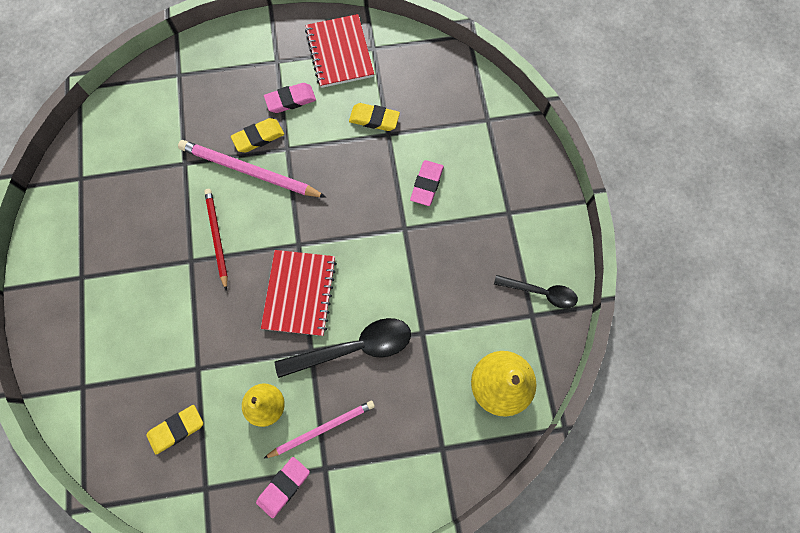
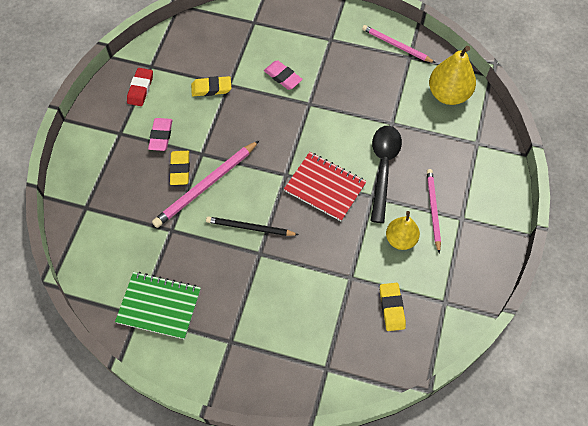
camera: 65 degrees left, 10 degrees down
red pencil [204,189,228,291] -> black pencil [206,217,299,236]
pink eraser [256,457,310,518] -> none
red notebook [305,14,374,88] -> red eraser [127,68,153,106]
yellow eraser [349,103,400,131] -> yellow eraser turned 45 degrees clockwise [191,76,231,96]
black spoon [494,275,578,309] -> pink pencil [362,25,435,63]
none -> green notebook [115,272,201,340]

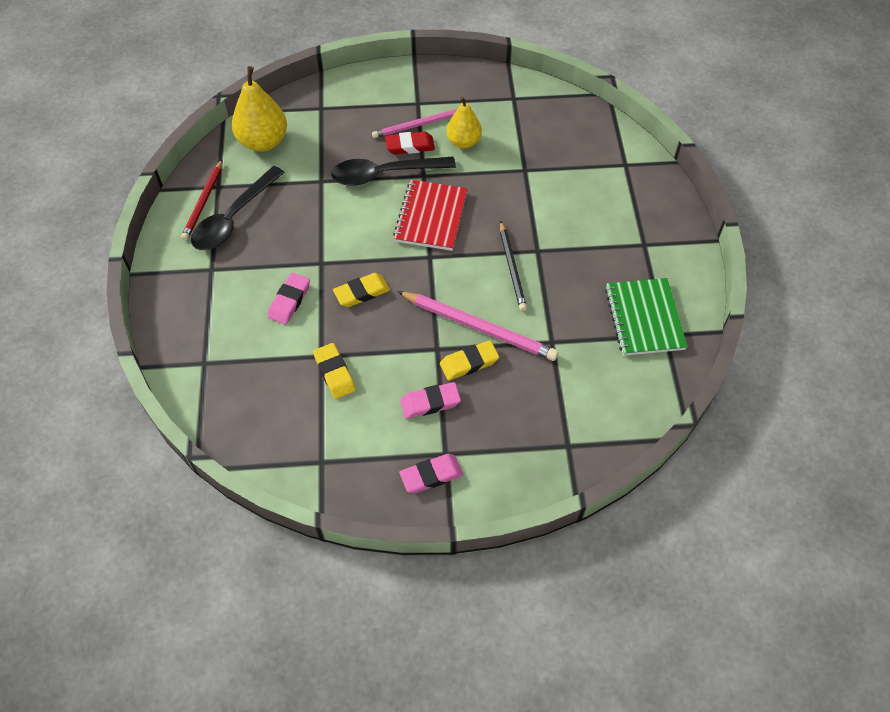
camera: 110 degrees left, 5 degrees down
red eraser [127,68,153,106] -> red eraser moved to [385,131,435,154]
pink pencil [362,25,435,63] -> red pencil [181,159,223,240]
yellow eraser [380,283,406,331] -> yellow eraser moved to [333,273,390,307]
none -> black spoon [191,166,285,250]
none -> pink eraser [399,454,463,493]

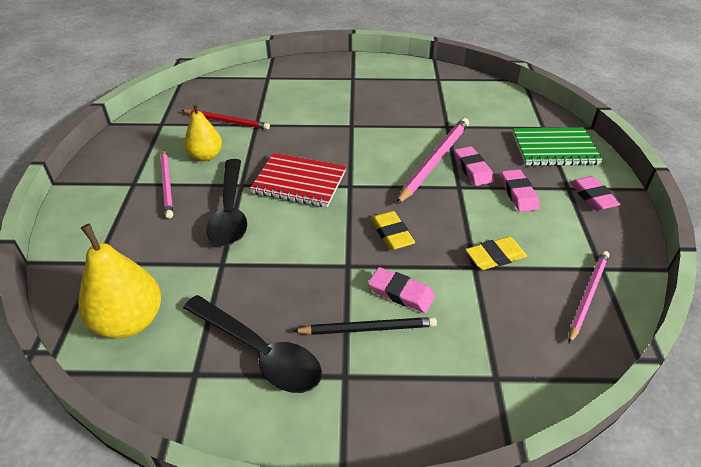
camera: 85 degrees left, 15 degrees down
red pencil [181,159,223,240] -> red pencil moved to [181,109,270,130]
red eraser [385,131,435,154] -> none
yellow eraser [440,340,499,381] -> pink eraser [454,146,494,186]
black pencil [500,221,527,311] -> black pencil moved to [293,317,437,335]
green notebook [605,278,688,356] -> green notebook moved to [513,127,603,166]
none -> pink pencil [568,251,609,344]

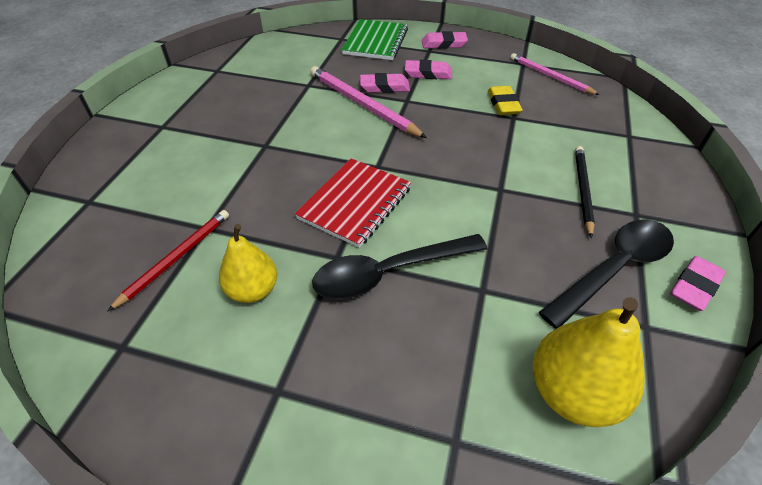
camera: 75 degrees left, 5 degrees up
pink pencil [161,149,173,218] -> none
black spoon [206,159,247,246] -> black spoon turned 150 degrees clockwise [312,234,488,299]
pink eraser [368,267,435,313] -> pink eraser moved to [670,256,726,311]
yellow eraser [371,211,415,250] -> none

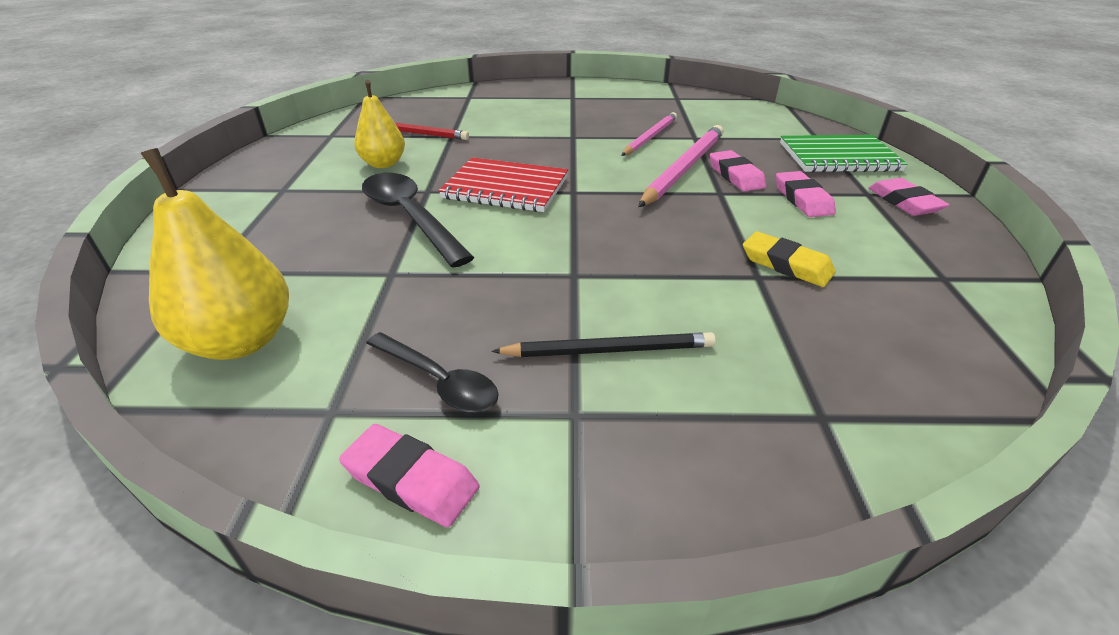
camera: 75 degrees right, 10 degrees down
yellow eraser [488,86,523,115] -> yellow eraser turned 60 degrees clockwise [743,231,836,287]
pink pencil [510,53,600,95] -> pink pencil moved to [621,112,677,156]
black spoon [538,219,674,329] -> black spoon [366,332,499,412], size x0.62

